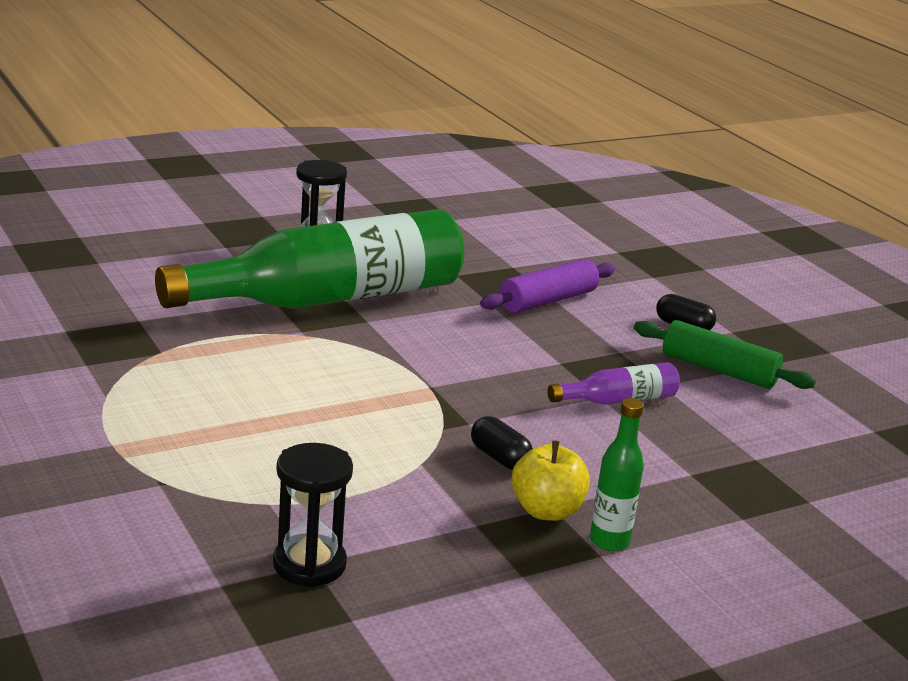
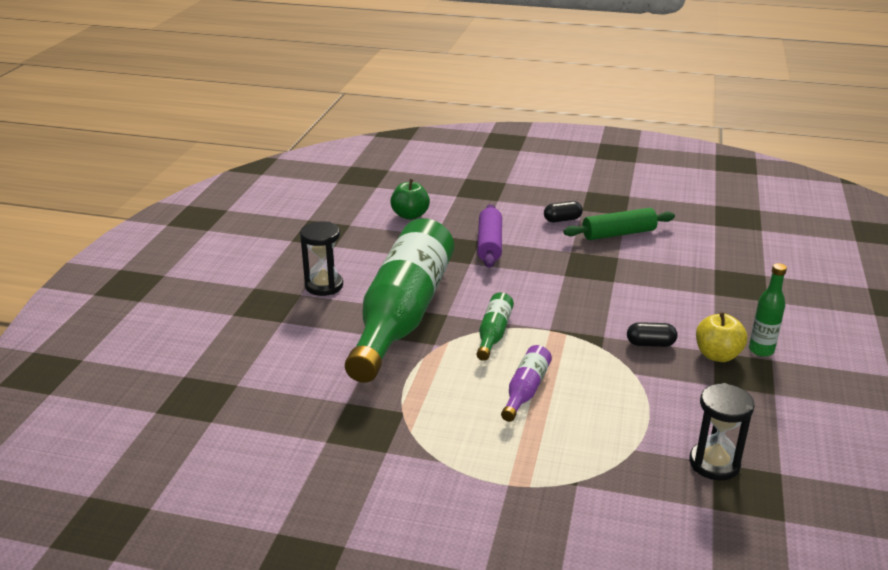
camera: 45 degrees left, 5 degrees up
purple bottle [547,362,680,405] -> purple bottle moved to [501,345,552,422]
none -> green apple [390,179,430,220]
none -> green bottle [476,292,514,361]

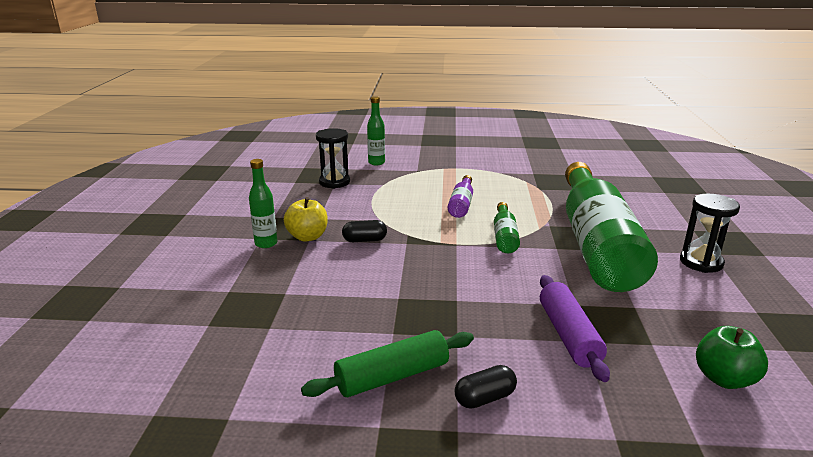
camera: 170 degrees right, 5 degrees down
none -> green bottle [367,96,385,165]

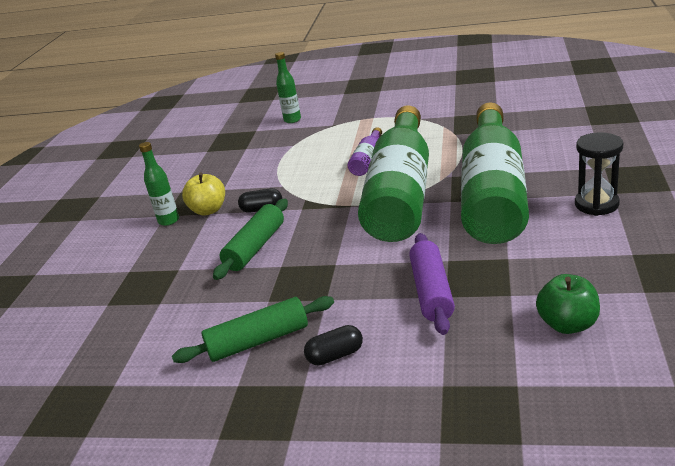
camera: 10 degrees right, 5 degrees up
black hourglass [316,128,350,189] -> none
green bottle [494,202,520,253] -> green bottle [358,105,429,242], size x2.50
none -> green rolling pin [213,199,288,280]

